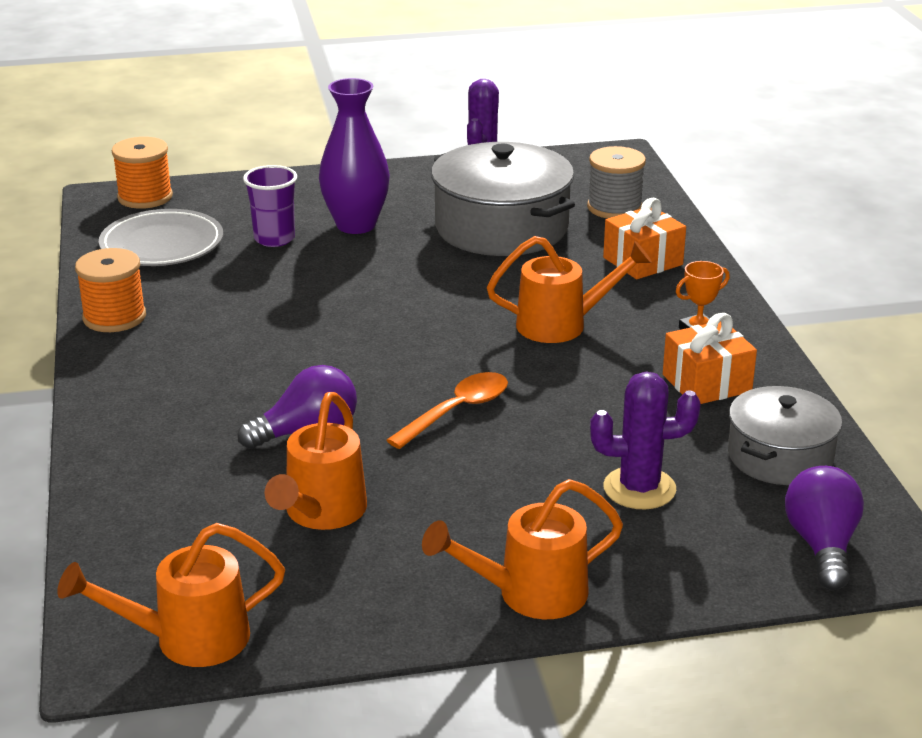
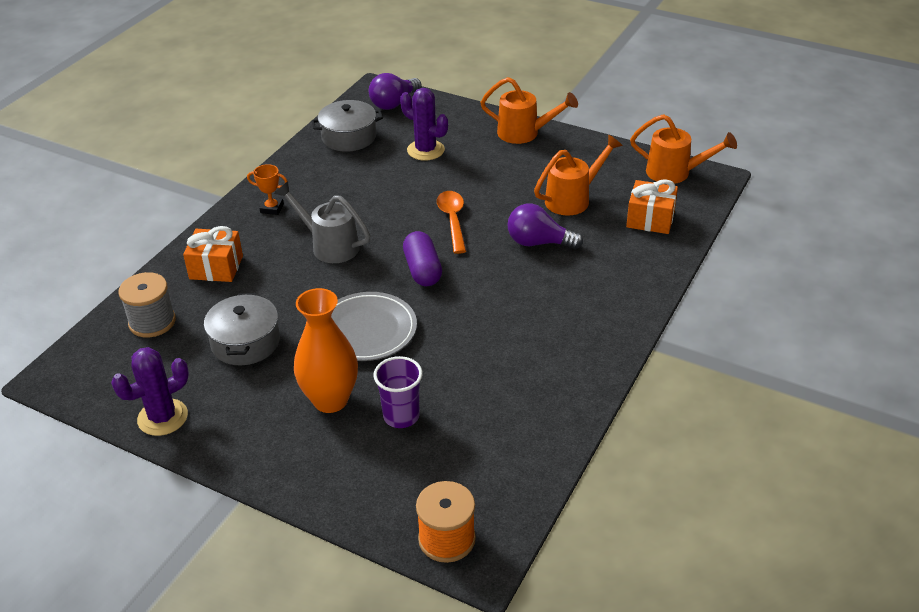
camera: 140 degrees left, 10 degrees up
orange spool [75,248,146,332] -> none
grey plate [99,209,223,266] -> grey plate moved to [331,292,417,361]
purple vase [319,78,390,234] -> orange vase [294,288,358,413]
orange spoon [386,372,508,449] -> orange spoon turned 90 degrees clockwise [437,191,466,254]
grey pot [431,142,575,256] -> grey pot [204,293,280,366], size x0.61
orange watering can [487,236,652,343] -> grey watering can [274,182,370,263]
orange gift [663,313,757,404] -> orange gift moved to [626,179,678,234]
none -> purple capsule [403,231,442,286]

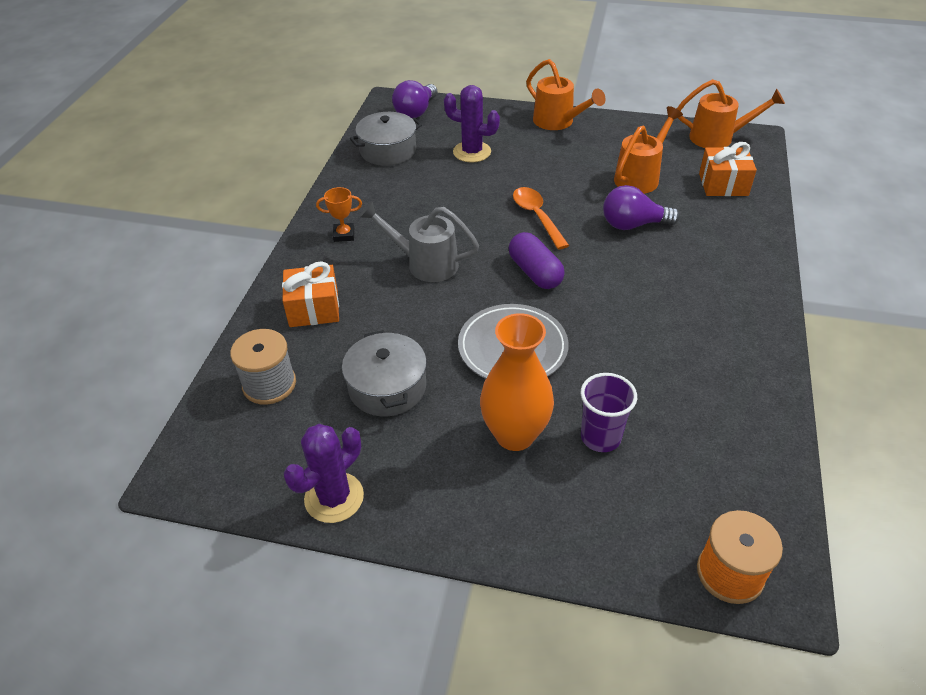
camera: 15 degrees left, 5 degrees up
orange watering can [480,77,578,144] -> orange watering can turned 45 degrees clockwise [526,59,606,130]

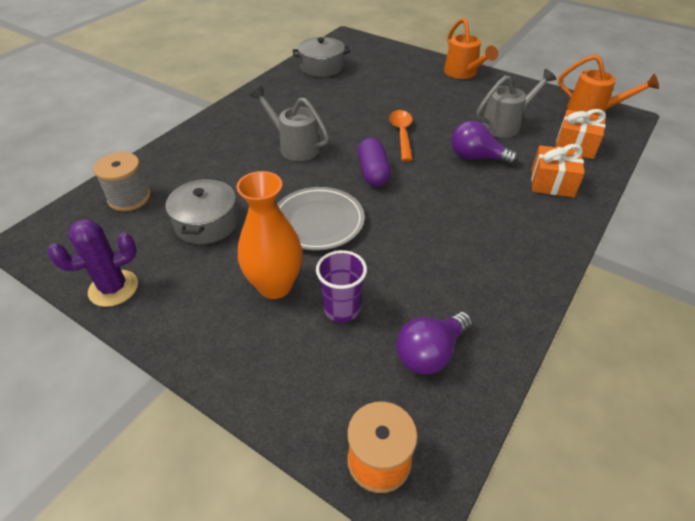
camera: 20 degrees right, 0 degrees up
orange gift [282,261,339,327] -> orange gift moved to [531,144,585,197]
orange trophy [316,187,362,242] -> none
purple light bulb [392,80,437,118] -> purple light bulb moved to [396,312,473,374]
purple cactus [444,85,500,162] -> none
orange watering can [614,106,683,194] -> grey watering can [476,69,556,138]

